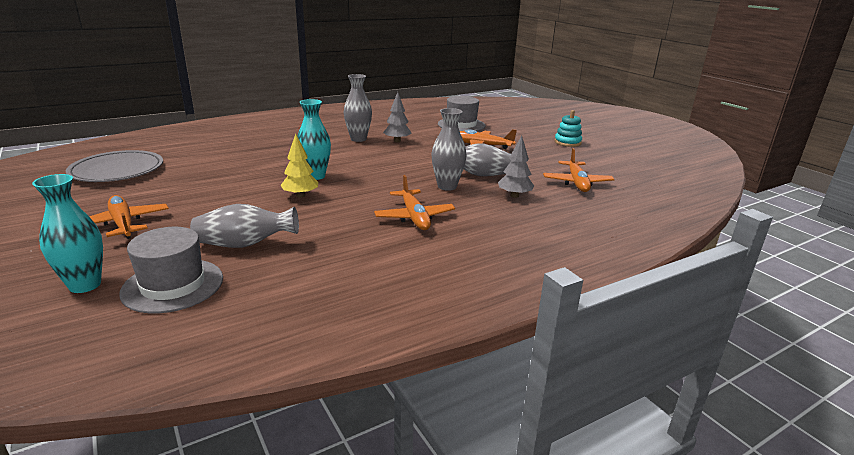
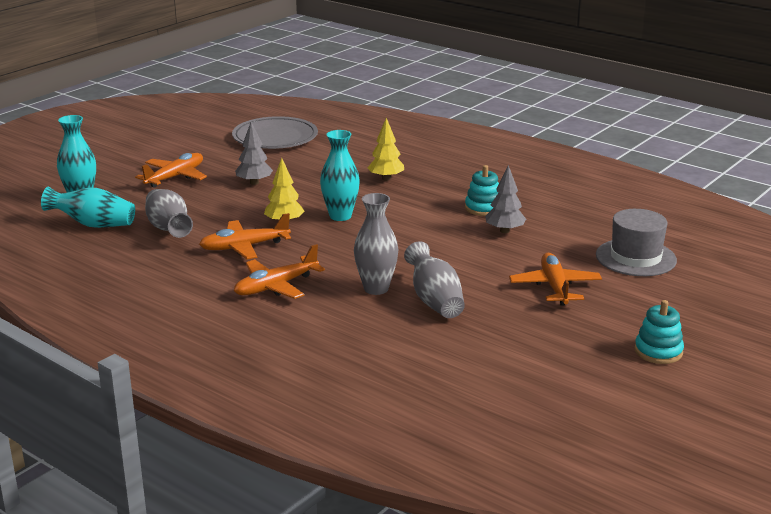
camera: 70 degrees right, 0 degrees up
grey hat [119,227,223,313] -> turquoise vase [41,187,135,228]
grey vase [344,74,372,142] -> turquoise stacking toy [465,165,499,216]
grey tree [498,136,534,198] -> grey tree moved to [235,122,273,185]
orange plane [543,148,615,192] -> orange plane moved to [199,213,291,259]
none -> yellow tree [368,118,404,180]

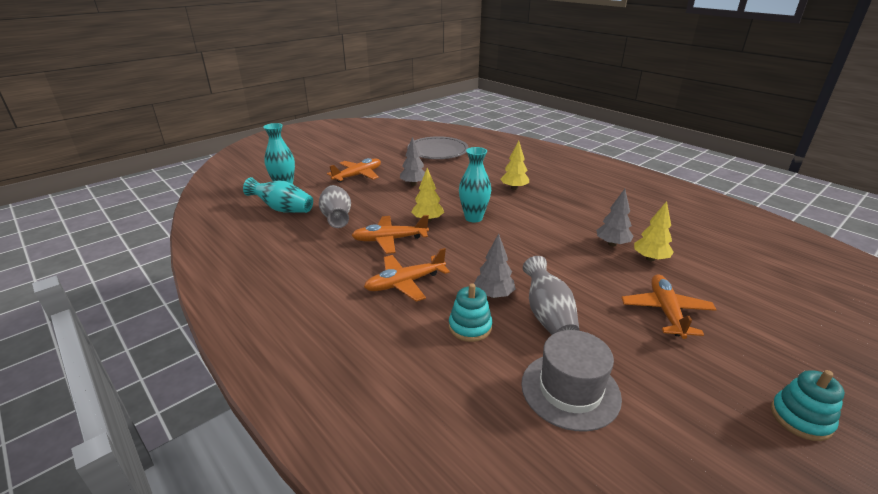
camera: 10 degrees right, 5 degrees up
grey vase [354,193,399,295] -> grey tree [474,233,516,298]
turquoise stacking toy [465,165,499,216] -> turquoise stacking toy moved to [449,283,492,342]
grey hat [596,209,677,276] -> grey hat moved to [521,330,622,431]
none -> yellow tree [634,201,674,261]

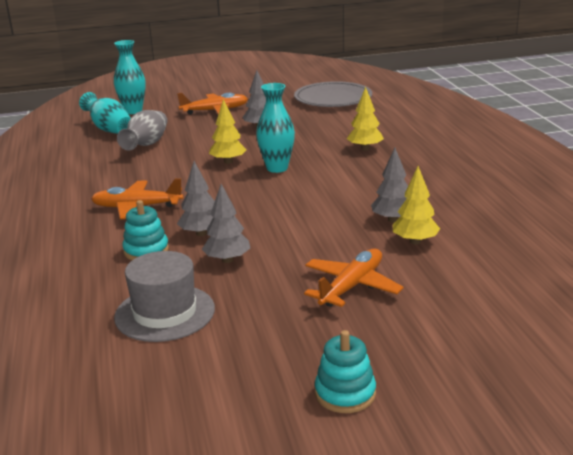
camera: 30 degrees right, 5 degrees down
orange plane [351,215,429,254] -> none
grey vase [523,256,580,335] -> grey tree [202,184,250,263]

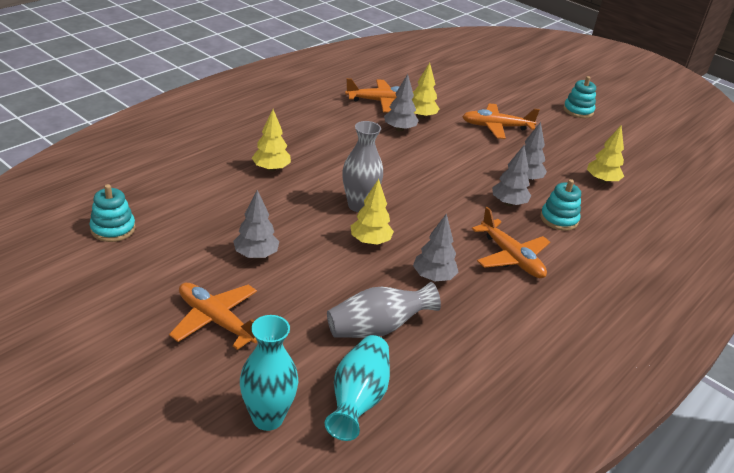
camera: 130 degrees left, 10 degrees up
grey hat [114,251,215,342] -> yellow tree [587,125,624,184]
turquoise vase [256,83,295,173] -> grey vase [342,121,383,212]
grey plate [294,81,372,107] -> turquoise stacking toy [90,184,136,242]
none -> orange plane [345,78,414,112]
none -> grey tree [413,213,458,281]

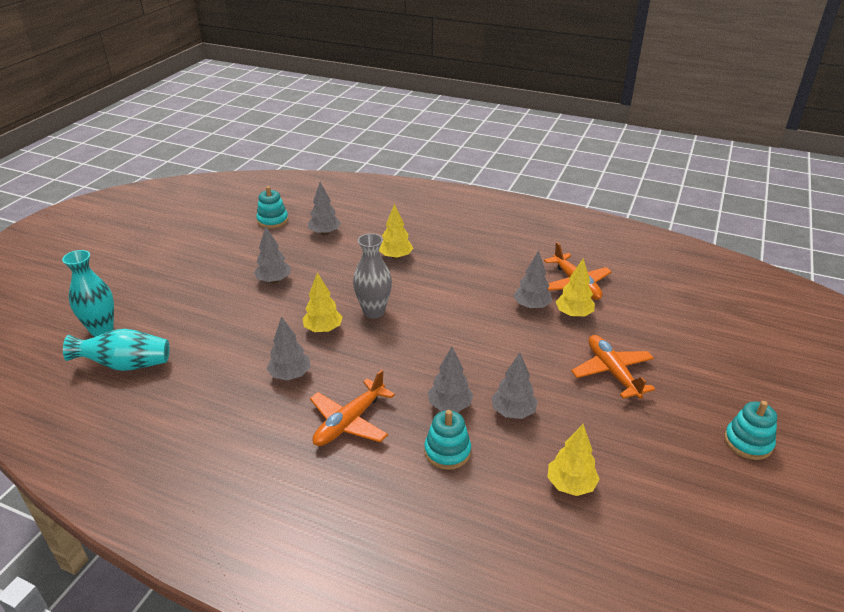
camera: 75 degrees right, 0 degrees up
orange plane [169,283,257,350] -> none
grey vase [327,282,441,338] -> none
none -> grey tree [308,182,341,235]

